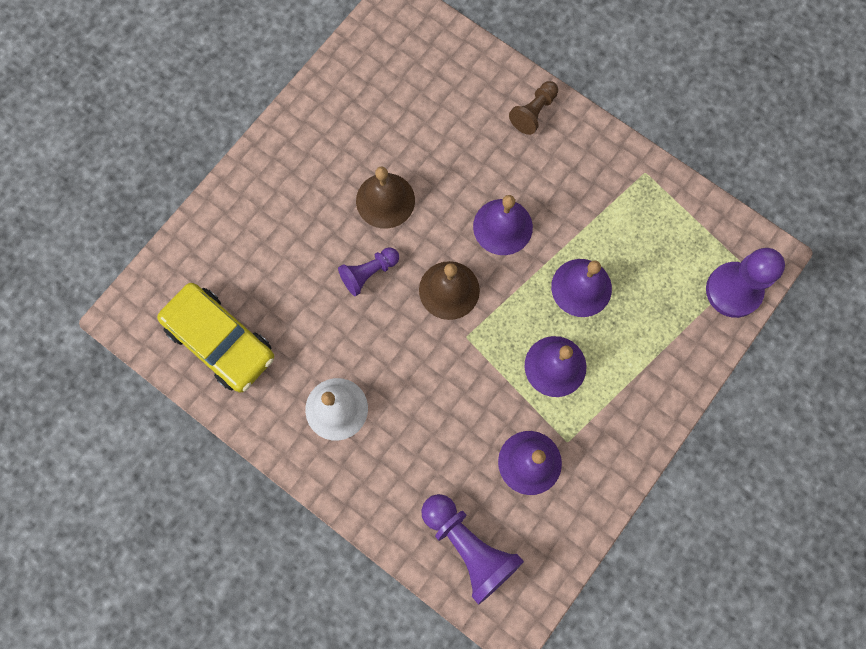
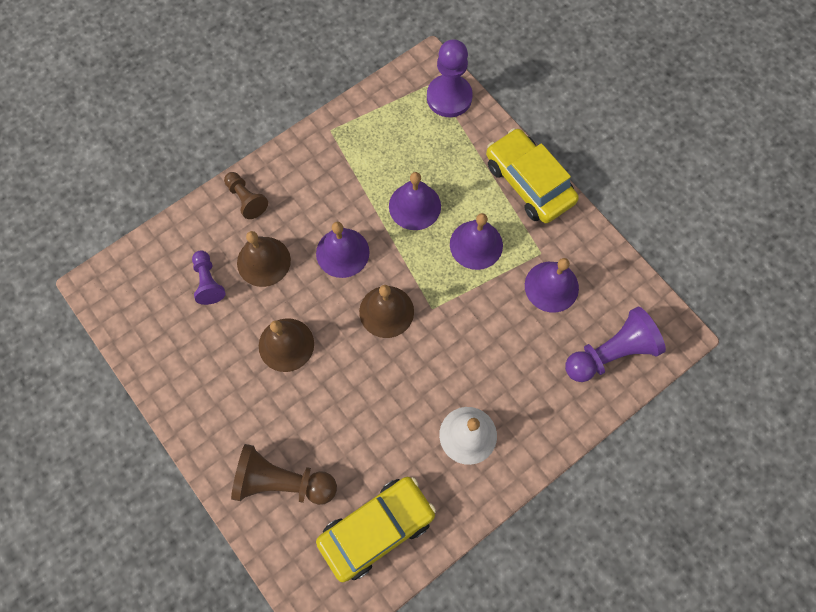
camera: 75 degrees left, 5 degrees down
purple pawn [338,247,399,296] -> purple pawn moved to [192,250,226,305]
none -> brown pawn [231,444,337,505]
none -> brown bell [237,231,291,287]
none -> yellow car [486,128,579,223]

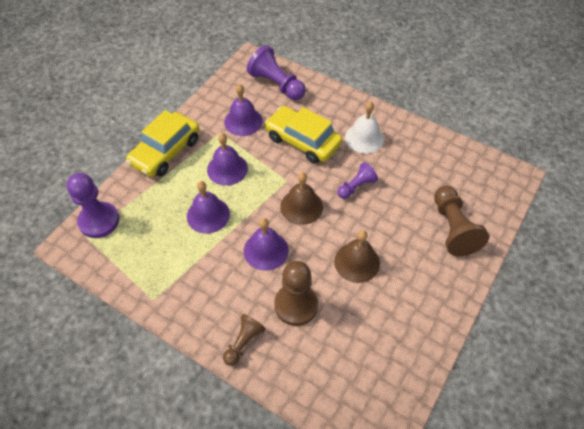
camera: 110 degrees left, 15 degrees down
purple pawn [192,250,226,305] -> purple pawn moved to [337,162,378,199]
brown bell [237,231,291,287] -> brown pawn [274,261,318,326]
yellow car [316,477,436,582] -> yellow car moved to [265,106,342,164]

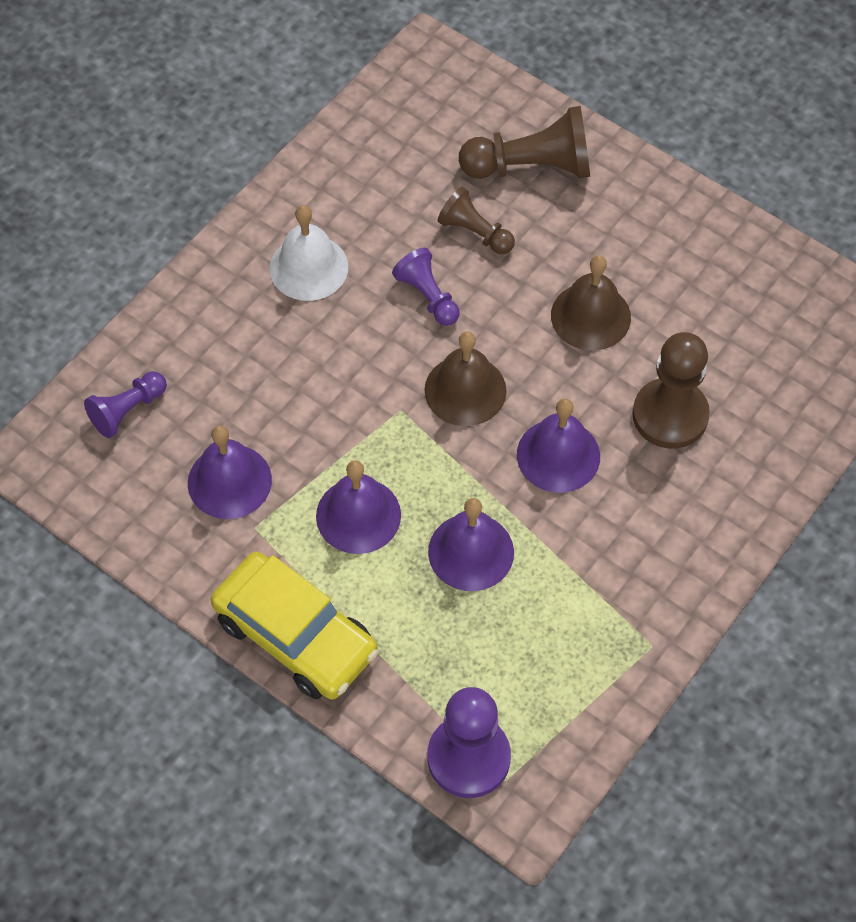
camera: 85 degrees left, 5 degrees up
brown pawn [223,314,265,366] -> brown pawn moved to [438,187,515,254]
purple pawn [247,45,306,100] -> purple pawn [84,371,167,438], size x0.60
yellow car [265,106,342,164] -> none

